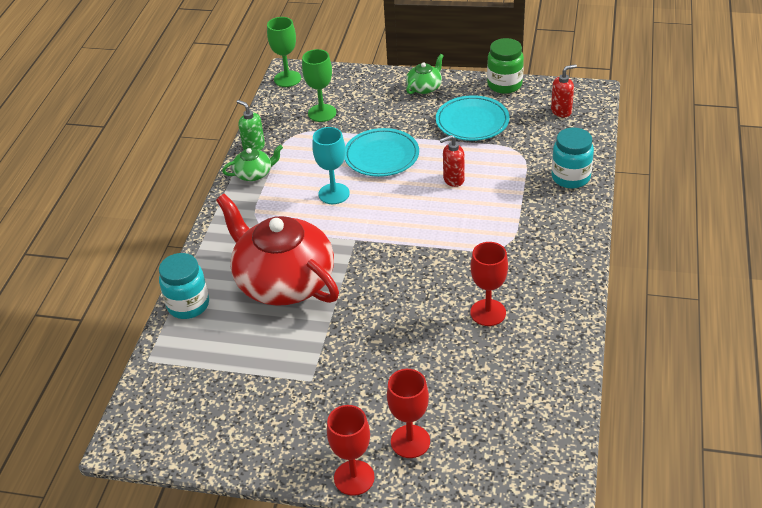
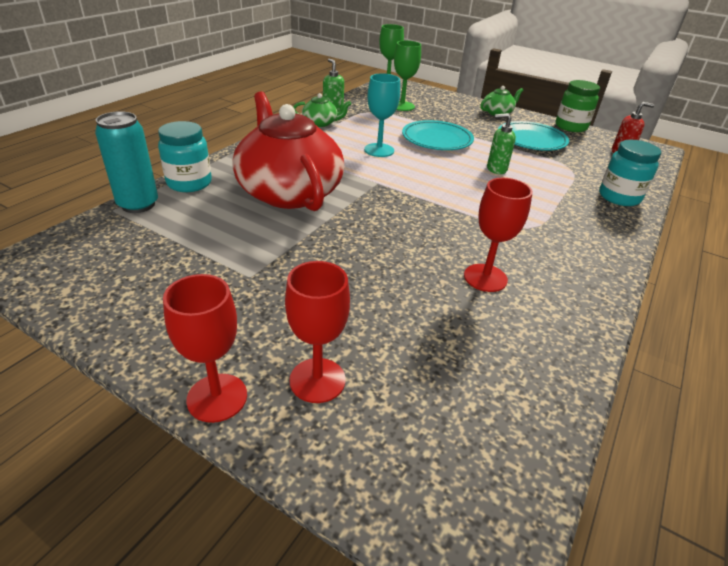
camera: 15 degrees right, 5 degrees down
red soap dispenser [440,135,465,187] -> green soap dispenser [487,113,516,174]
none -> turquoise can [95,111,158,213]

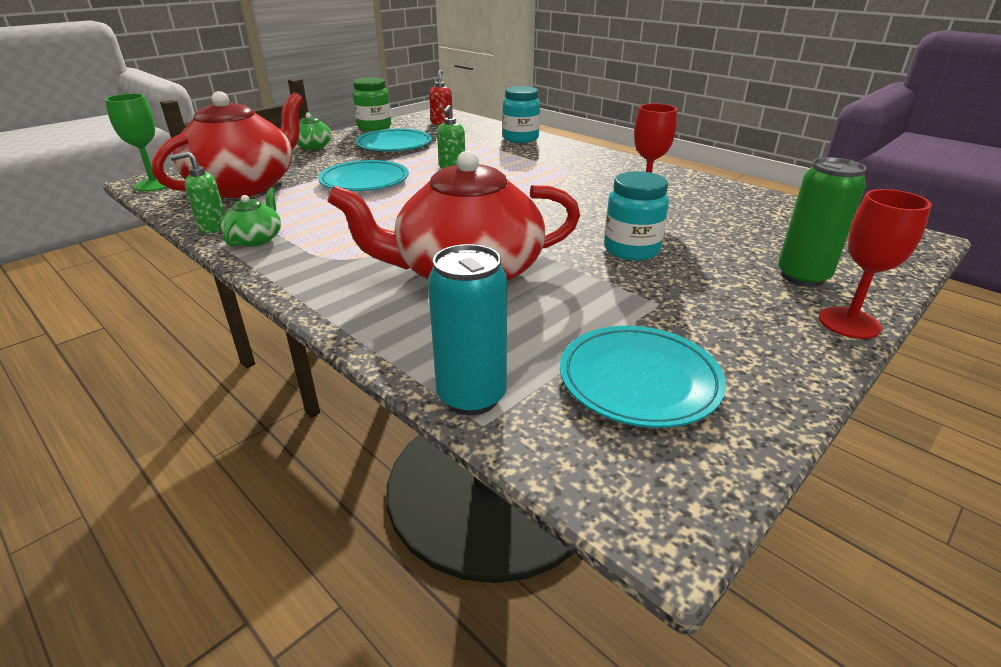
camera: 75 degrees left, 5 degrees down
turquoise jar [158,121,212,192] -> turquoise jar moved to [604,171,669,261]
red goblet [285,261,350,403] -> green can [778,157,866,287]
turquoise goblet [364,73,400,157] -> none
green goblet [394,40,421,111] -> red teapot [152,91,303,198]
none -> turquoise plate [560,326,726,428]

